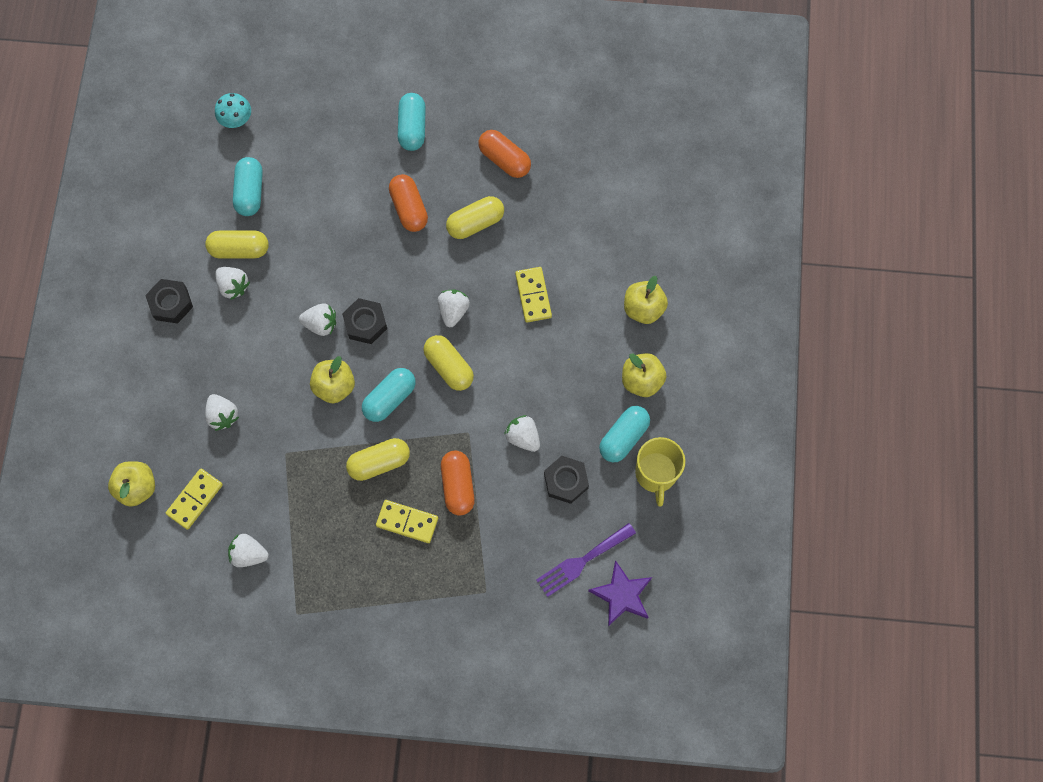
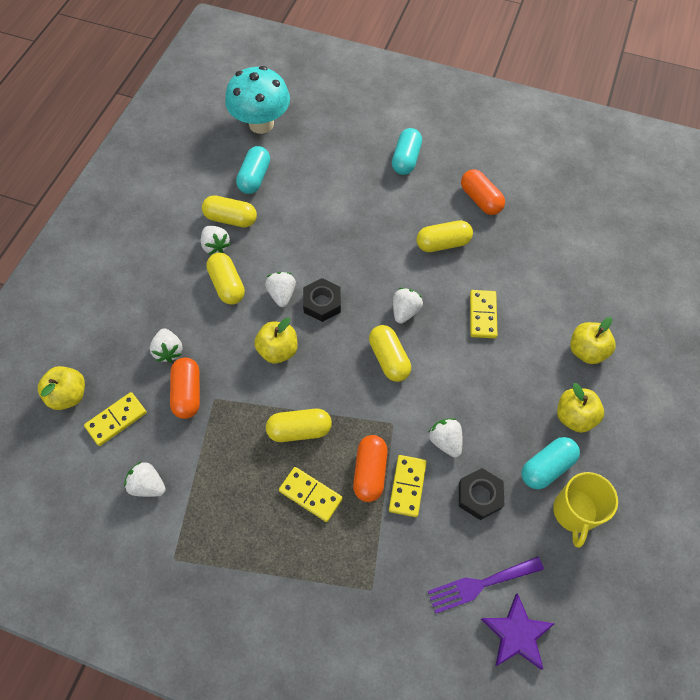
camera: 15 degrees right, 10 degrees down
black nut [145,279,193,323] -> none
turquoise mushroom [215,93,251,128] -> turquoise mushroom [225,66,290,134], size x2.02
white strawberry [299,303,336,336] -> white strawberry turned 120 degrees counterclockwise [265,272,296,307]
turquoise capsule [362,368,416,422] -> none
orange capsule [389,174,428,232] -> orange capsule moved to [170,358,200,419]
none -> yellow capsule [206,253,245,305]
none -> yellow domino [389,455,427,517]

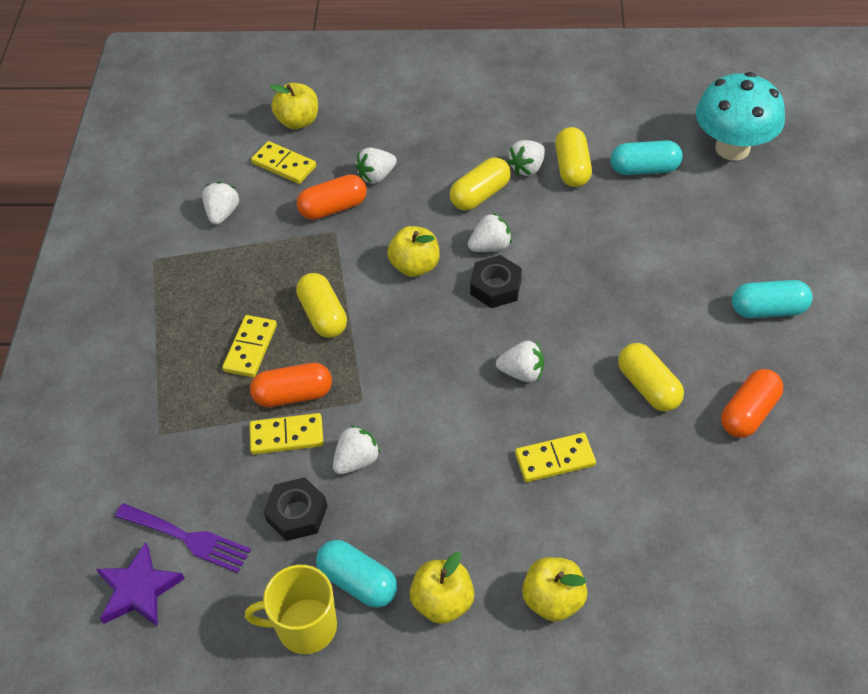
camera: 75 degrees right, 10 degrees down
yellow capsule [369,325,411,382] -> none
purple fork [428,557,544,613] -> purple fork turned 150 degrees clockwise [115,503,251,573]

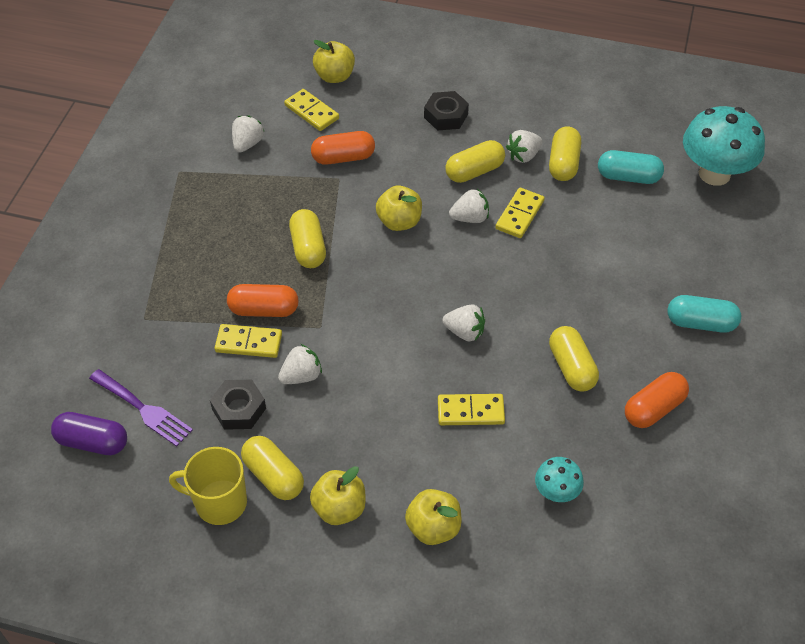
camera: 10 degrees right, 0 degrees up
purple star [96,542,185,627] -> purple capsule [51,412,127,455]
yellow domino [222,315,277,377] -> yellow domino moved to [495,188,544,238]
turquoise capsule [316,540,397,608] -> yellow capsule [241,436,304,500]
white strawberry [356,148,397,184] -> none
black nut [470,255,522,308] -> black nut moved to [424,91,469,131]
none -> turquoise mushroom [535,457,584,502]

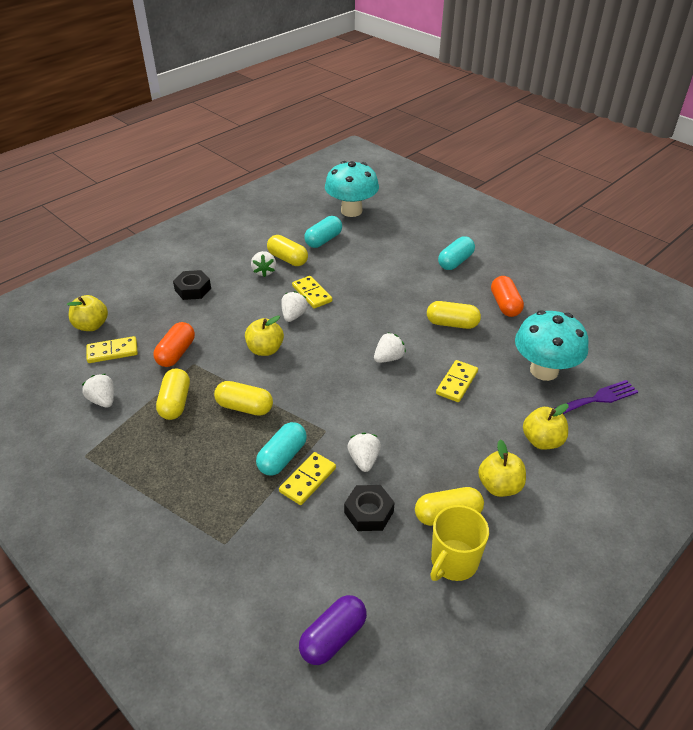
camera: 60 degrees left, 10 degrees down
purple fork [89,369,193,447] -> purple fork moved to [553,380,638,414]
orange capsule [227,284,299,317] -> turquoise capsule [256,422,307,476]
yellow capsule [445,140,505,183] -> yellow capsule moved to [156,368,190,420]
turquoise mushroom [535,457,584,502] -> turquoise mushroom [515,310,589,381], size x2.02

